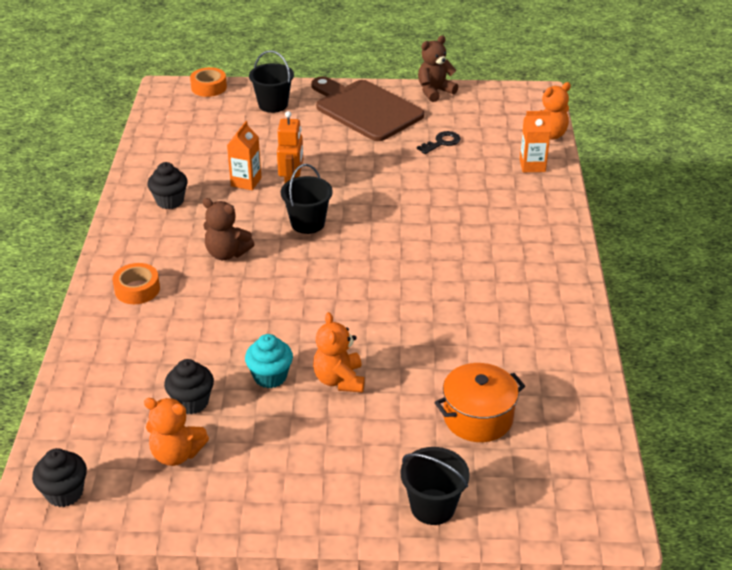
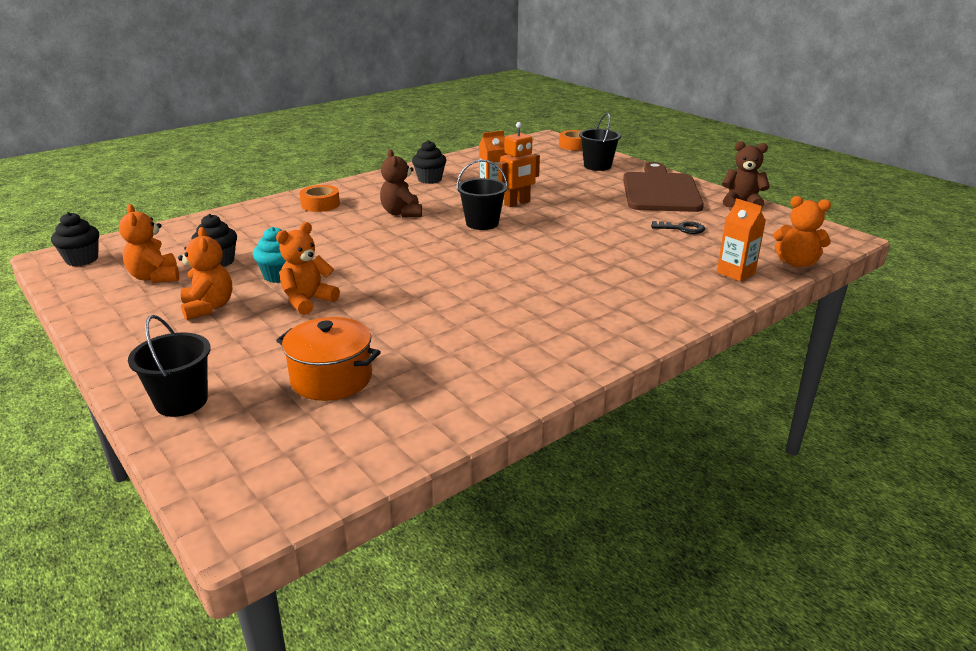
camera: 50 degrees right, 10 degrees down
none -> orange teddy bear [178,227,232,320]

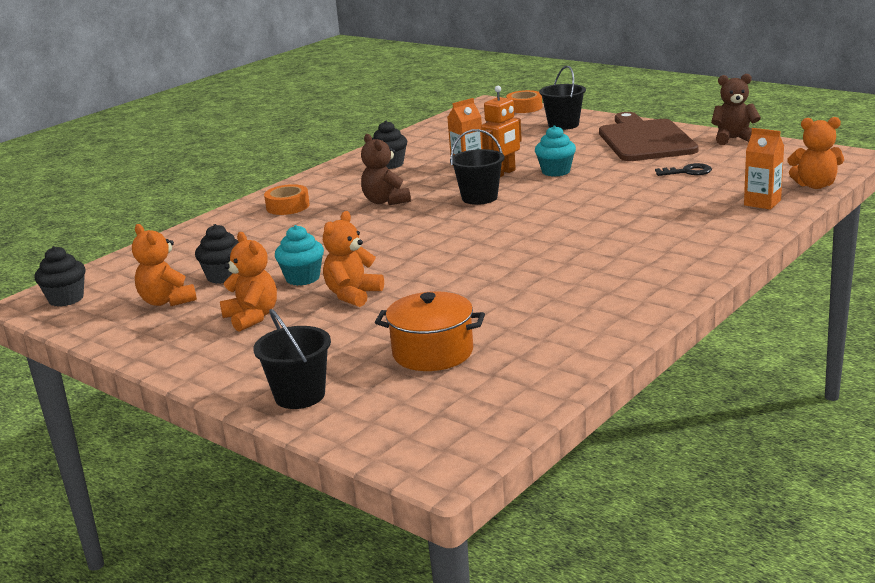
camera: 10 degrees left, 5 degrees down
none -> turquoise cupcake [535,125,576,177]

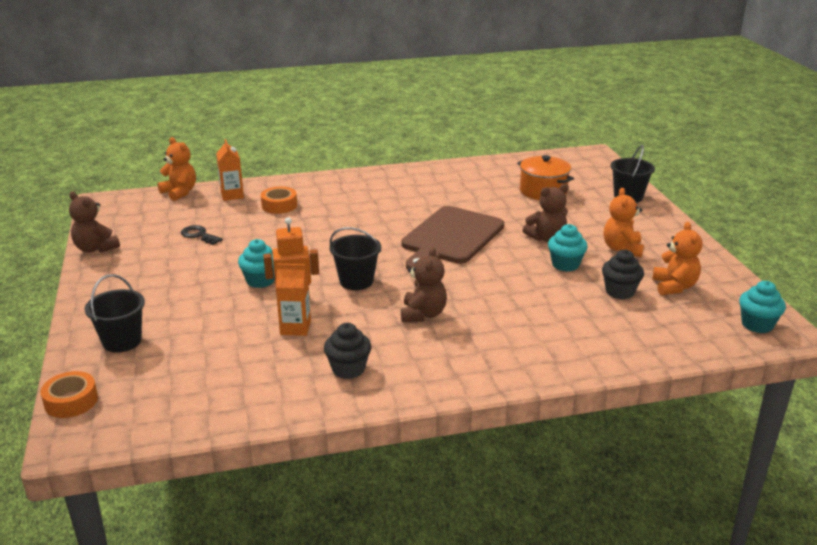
camera: 145 degrees left, 5 degrees up
black cupcake [35,246,86,307] -> turquoise cupcake [739,281,786,333]
orange tape [264,184,310,215] -> orange tape moved to [261,187,297,214]
orange teddy bear [323,211,384,307] -> brown teddy bear [523,184,569,242]
brown cutting board [599,112,698,161] -> brown cutting board moved to [401,206,504,270]

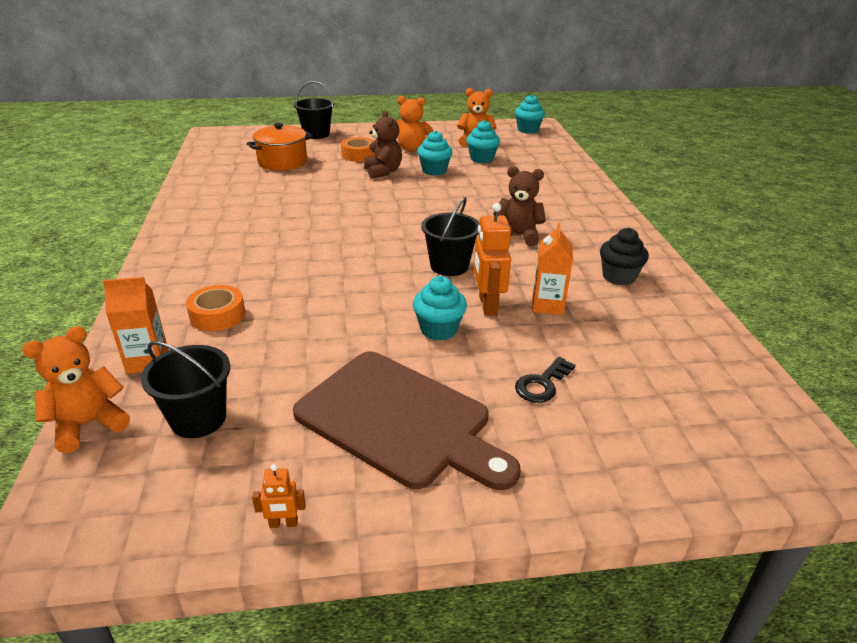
camera: 85 degrees left, 5 degrees up
orange tape [40,371,98,418] -> orange tape moved to [341,137,375,162]
brown teddy bear [69,191,120,253] -> orange robot [252,464,306,528]
black bucket [85,274,145,353] -> black bucket moved to [141,341,230,438]
black key [181,225,223,245] -> black key moved to [515,357,576,403]
brown cutting board [401,206,504,270] -> brown cutting board moved to [293,351,521,490]
black cupcake [602,249,644,299] -> turquoise cupcake [466,120,500,163]

